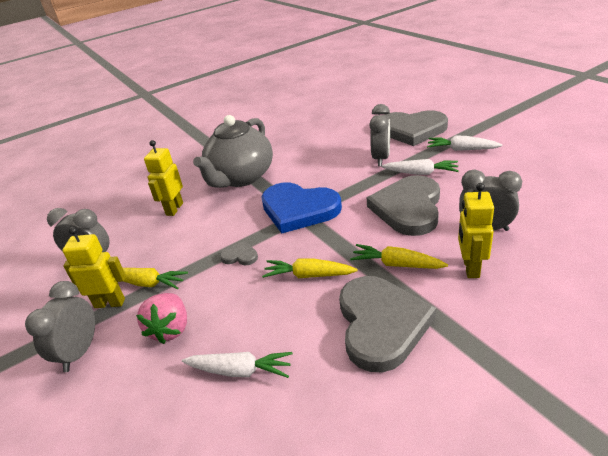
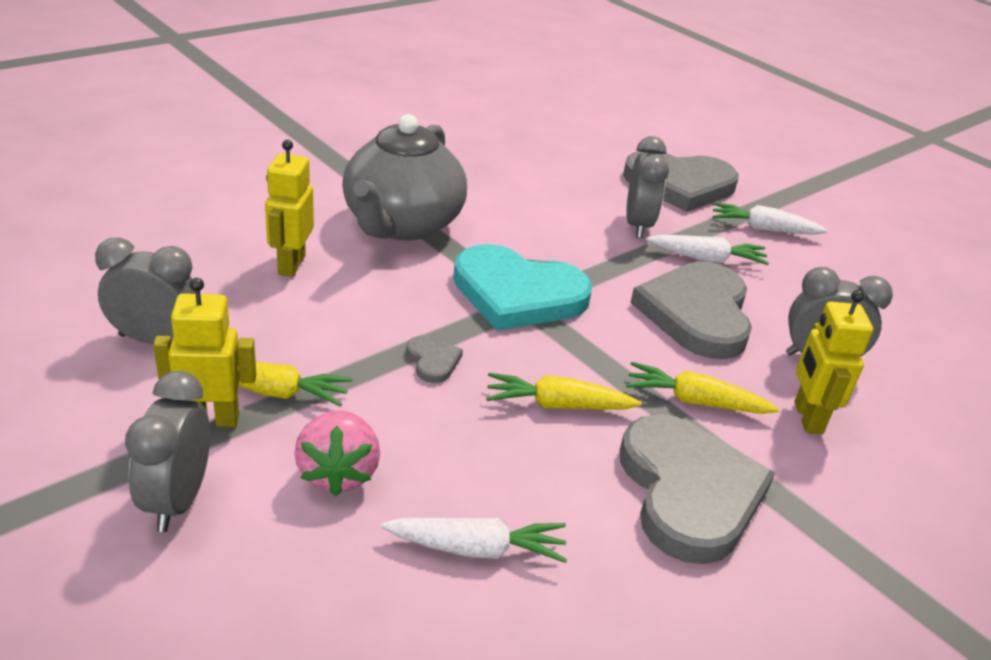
camera: 15 degrees left, 0 degrees up
grey heart [220,241,258,265] -> grey heart turned 60 degrees clockwise [406,335,463,383]
blue heart [261,183,342,233] -> turquoise heart [453,244,592,331]

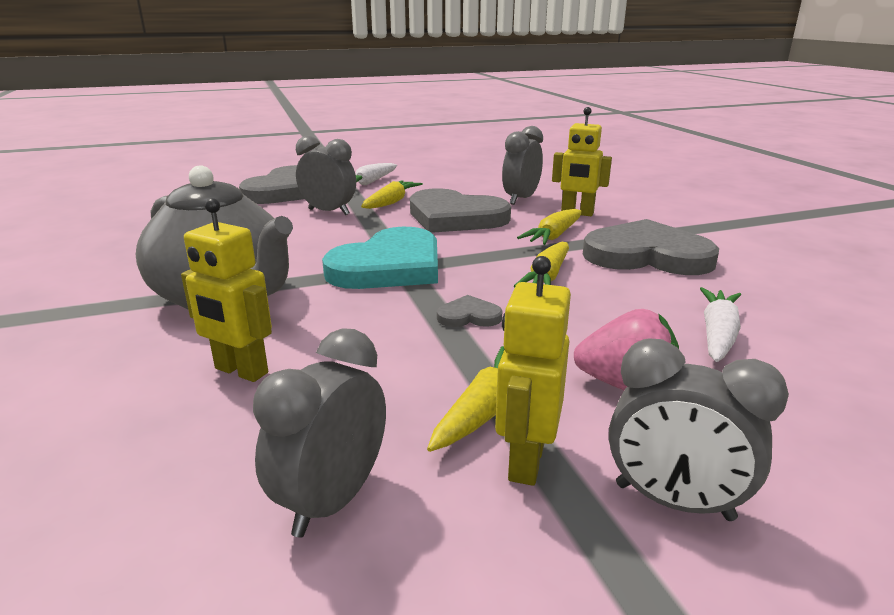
camera: 65 degrees left, 10 degrees down
white carrot [646,235,769,265] -> yellow carrot [361,180,423,209]

